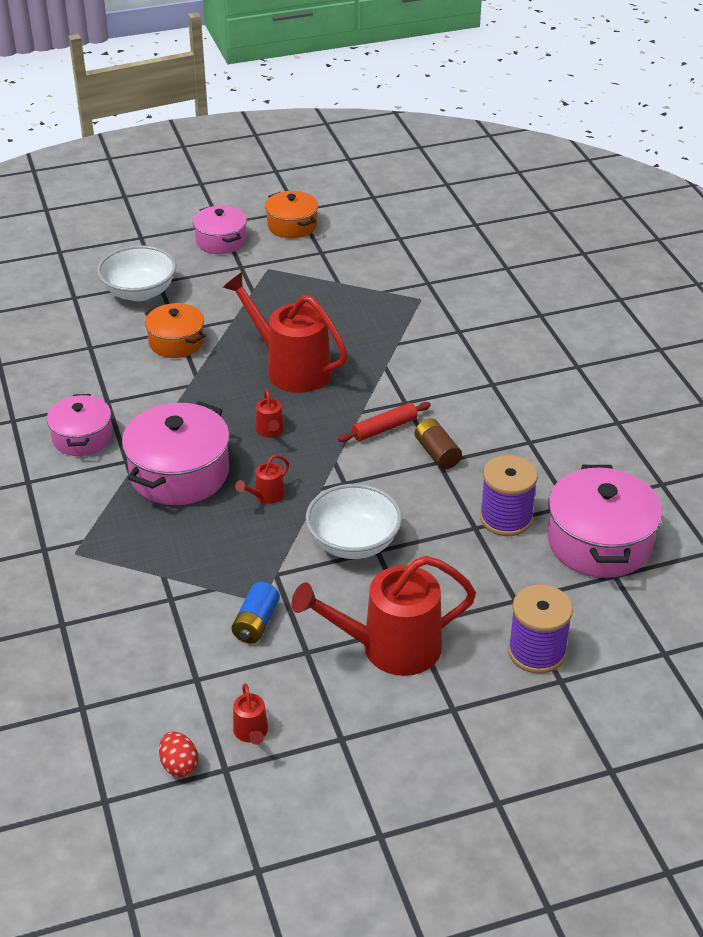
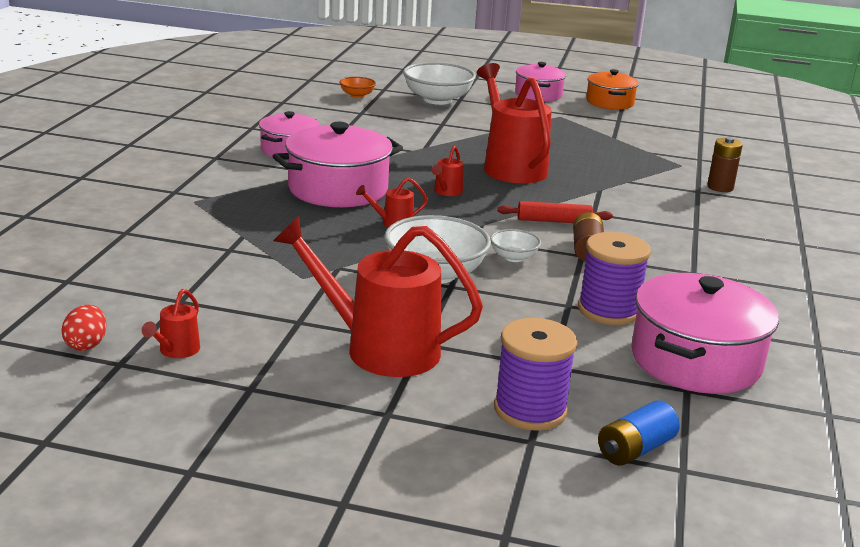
camera: 30 degrees right, 15 degrees down
orange pot [145,303,206,358] -> none
blue battery [231,582,280,644] -> blue battery moved to [598,401,680,466]
none -> orange bowl [339,77,376,98]
none -> white bowl [490,229,541,262]
none -> brown battery [707,137,743,192]

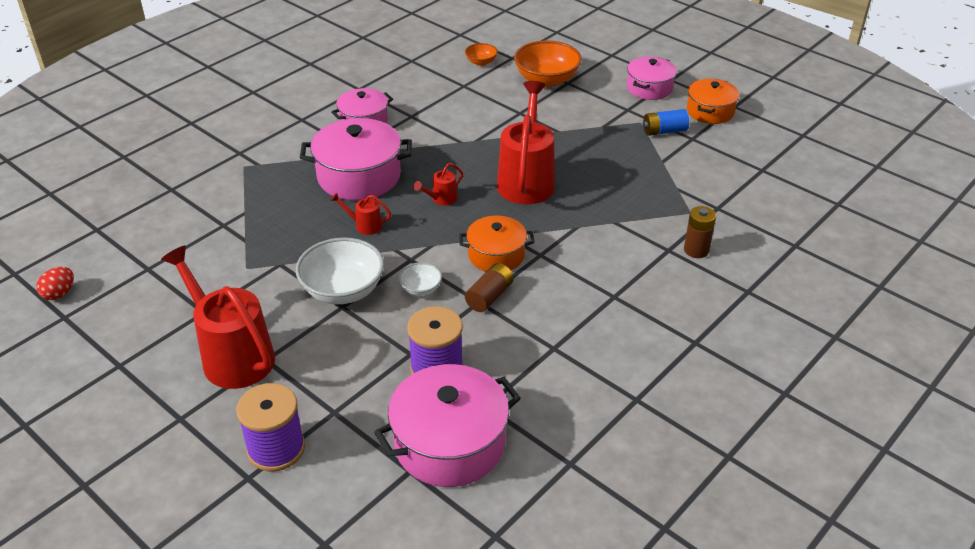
camera: 30 degrees right, 15 degrees up
red watering can [142,289,200,358] -> none
white bowl [403,62,476,105] -> orange bowl [514,41,582,87]
red rolling pin [497,201,613,223] -> orange pot [459,216,534,272]
blue battery [598,401,680,466] -> blue battery moved to [643,109,689,136]

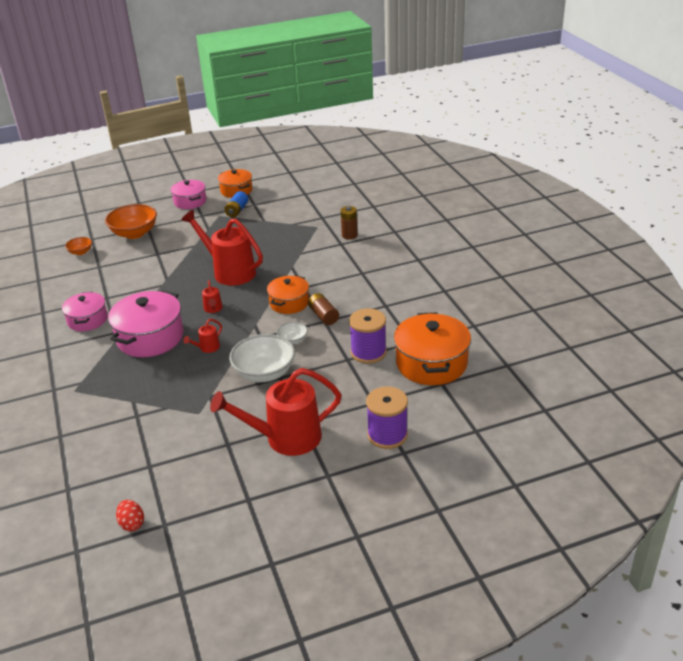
camera: 60 degrees left, 5 degrees down
pink pot [374,364,521,487] -> orange pot [394,312,471,385]

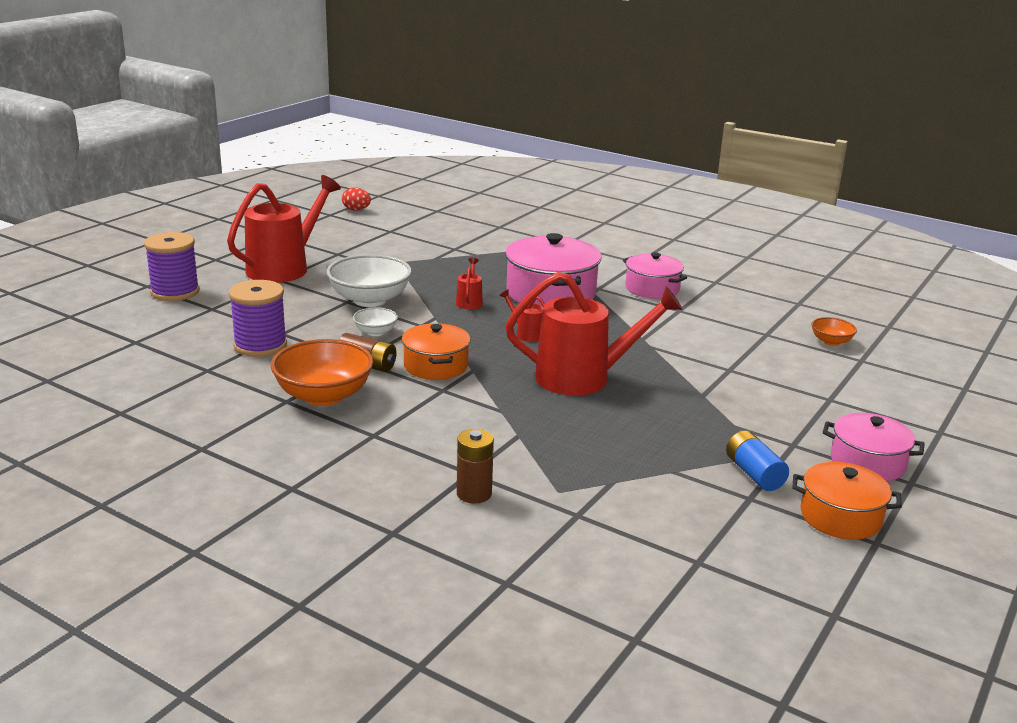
camera: 140 degrees right, 10 degrees down
orange bowl [105,204,157,239] -> orange bowl moved to [270,339,373,406]
orange pot [394,312,471,385] -> none

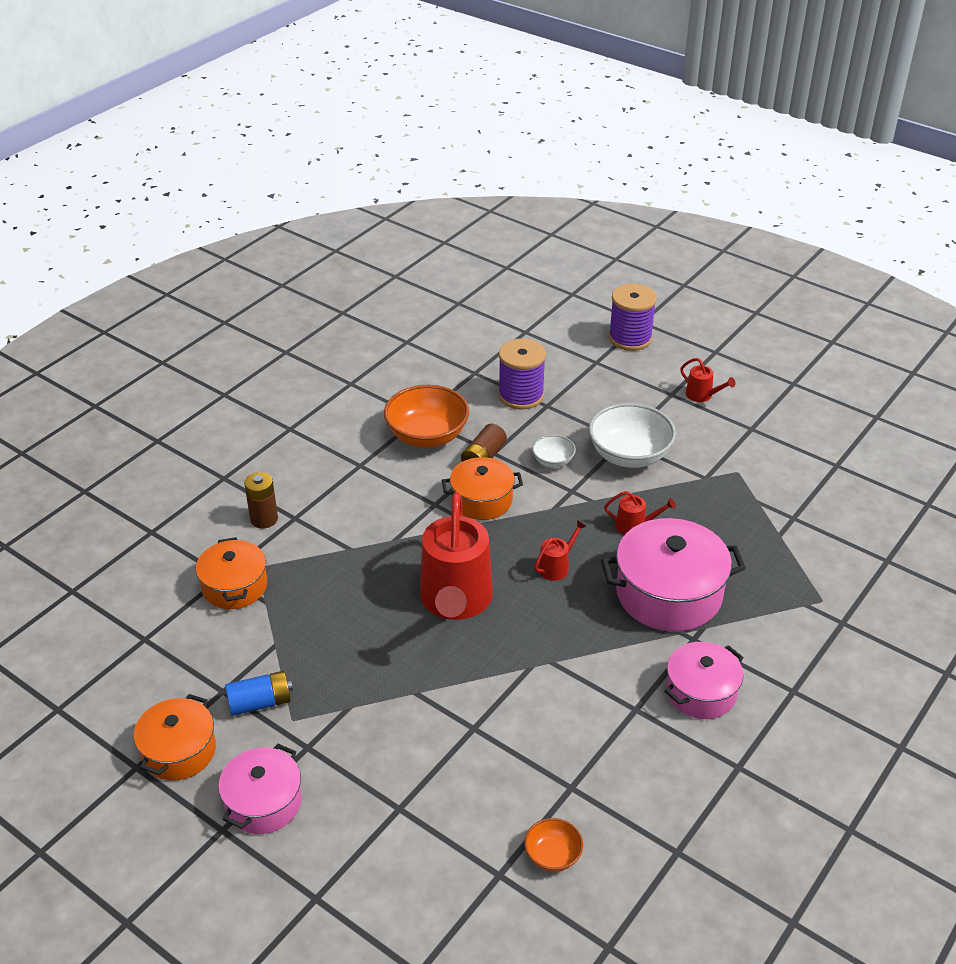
camera: 95 degrees right, 15 degrees up
red watering can [227,175,341,283] -> red watering can [680,358,736,402], size x0.43
red egg [342,187,371,211] -> none
none -> orange pot [196,537,267,609]

